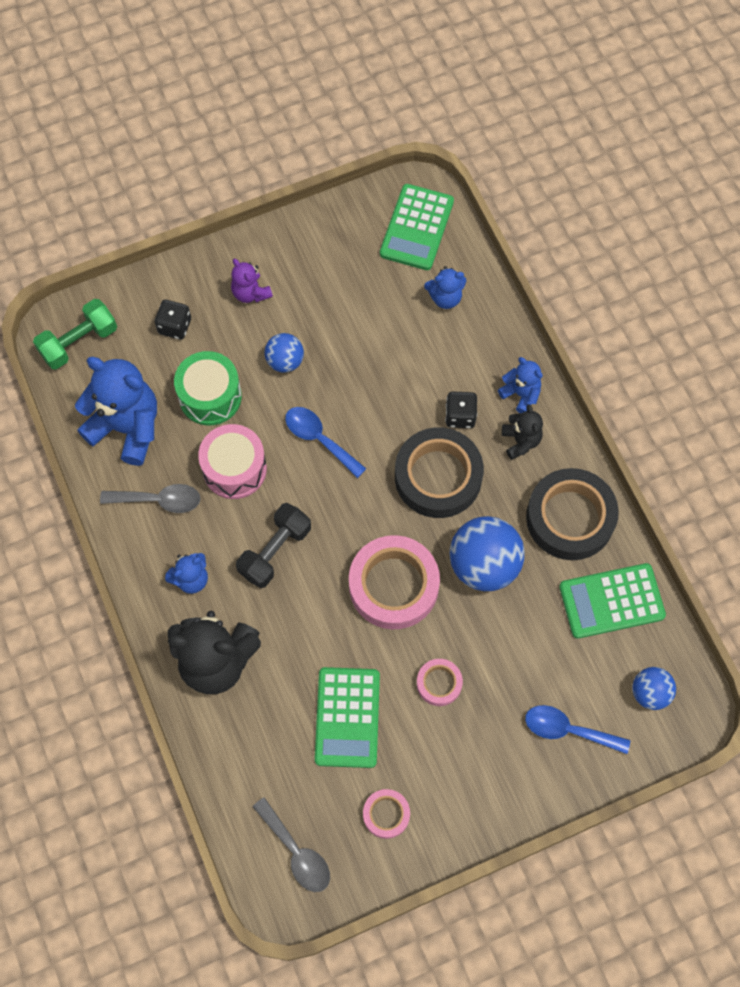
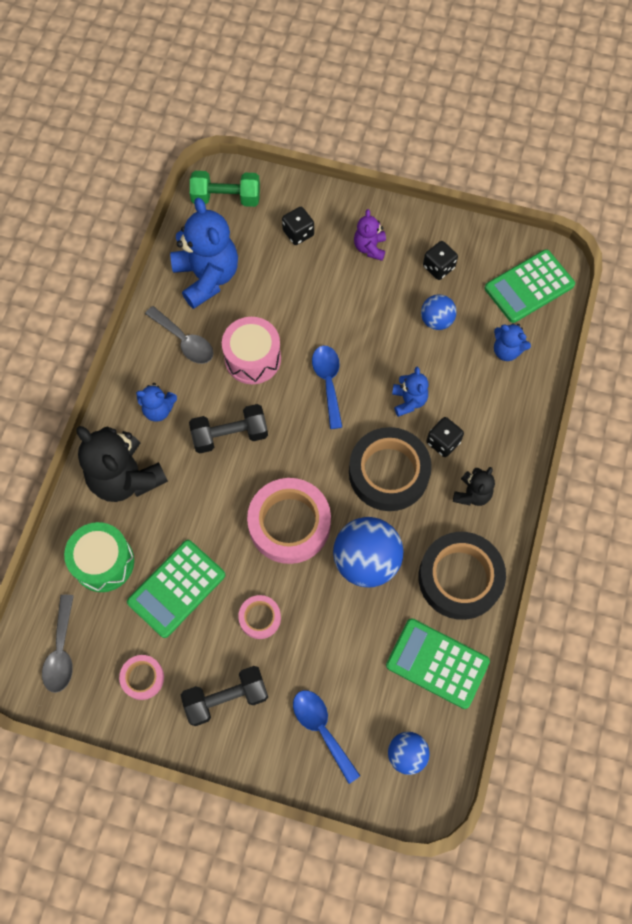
camera: 40 degrees right, 0 degrees up
green drum [174,351,242,426] -> green drum moved to [64,522,134,592]
blue ball [264,333,304,373] -> blue ball moved to [421,294,456,330]
blue teddy bear [498,357,543,413] -> blue teddy bear moved to [392,367,428,417]
none -> black dumbbell [181,666,268,726]
none -> black dice [423,241,458,280]

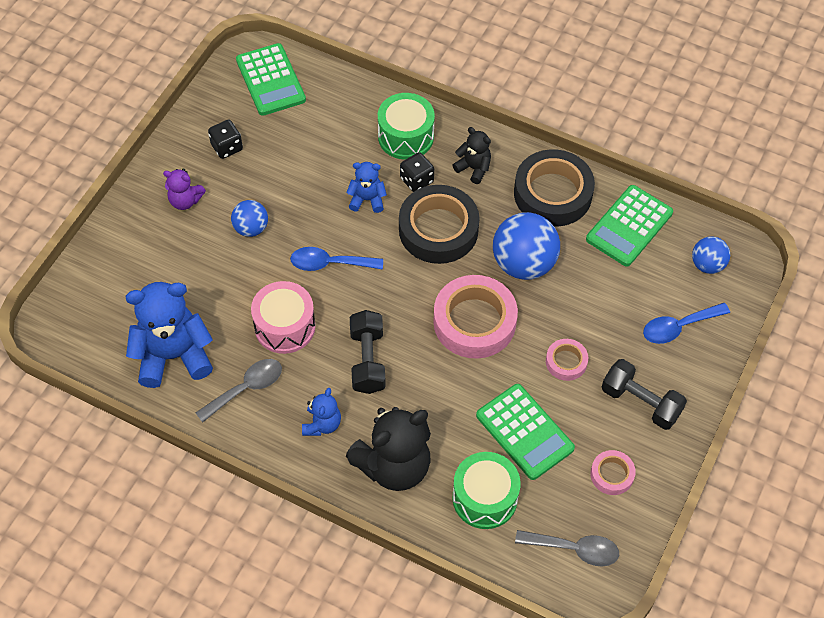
camera: 80 degrees left, 10 degrees down
black dumbbell [181,666,268,726] -> black dumbbell turned 45 degrees counterclockwise [602,359,687,430]
green dumbbell [190,171,260,207] -> none
black dice [282,207,314,245] -> none
blue ball [421,294,456,330] -> blue ball moved to [231,200,268,237]
blue teddy bear [494,323,531,361] -> none
none -> green drum [378,93,435,160]

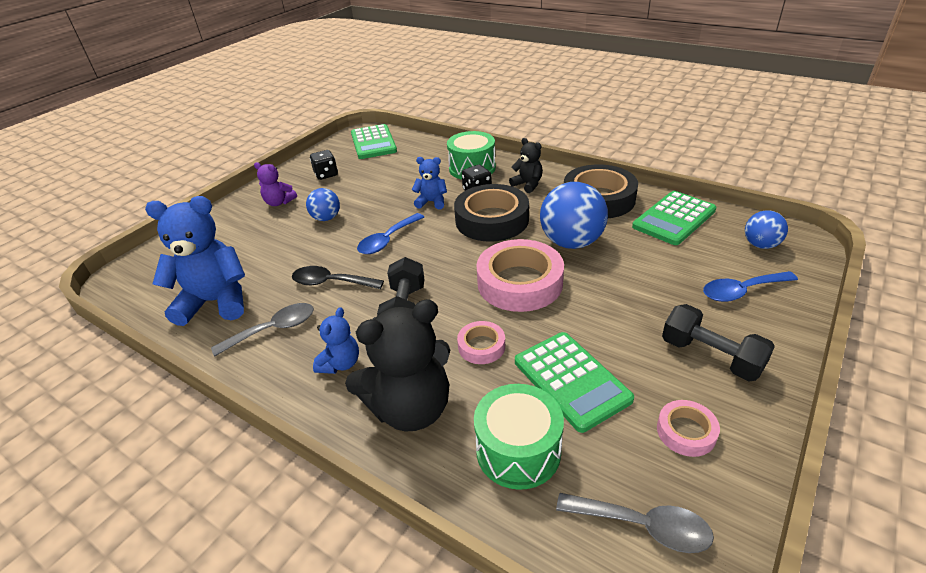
camera: 10 degrees right, 20 degrees down
pink drum [251,281,316,354] -> black spoon [292,266,384,289]
blue spoon [290,247,383,271] -> blue spoon turned 60 degrees counterclockwise [357,213,424,254]
pink tape [546,339,588,381] -> pink tape moved to [457,321,505,364]

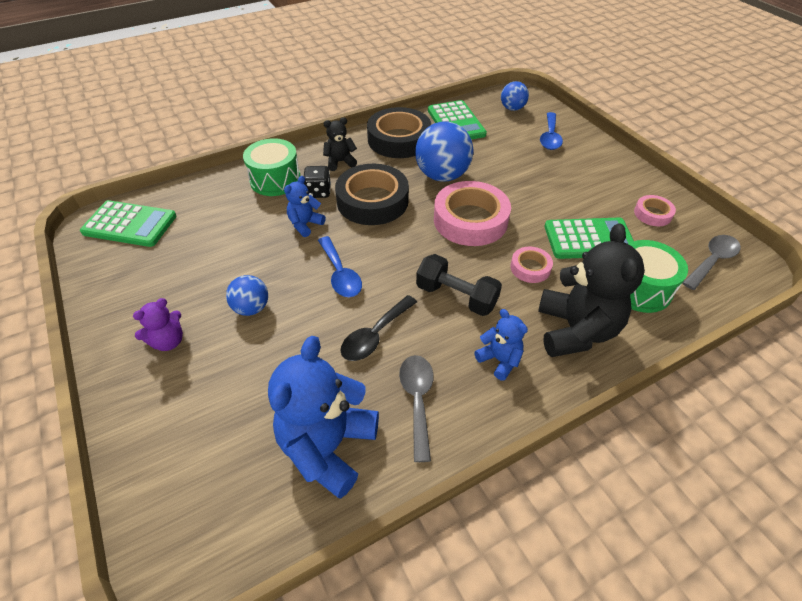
camera: 65 degrees left, 10 degrees up
black dice [310,150,338,180] -> none
black dumbbell [662,304,775,381] -> none

